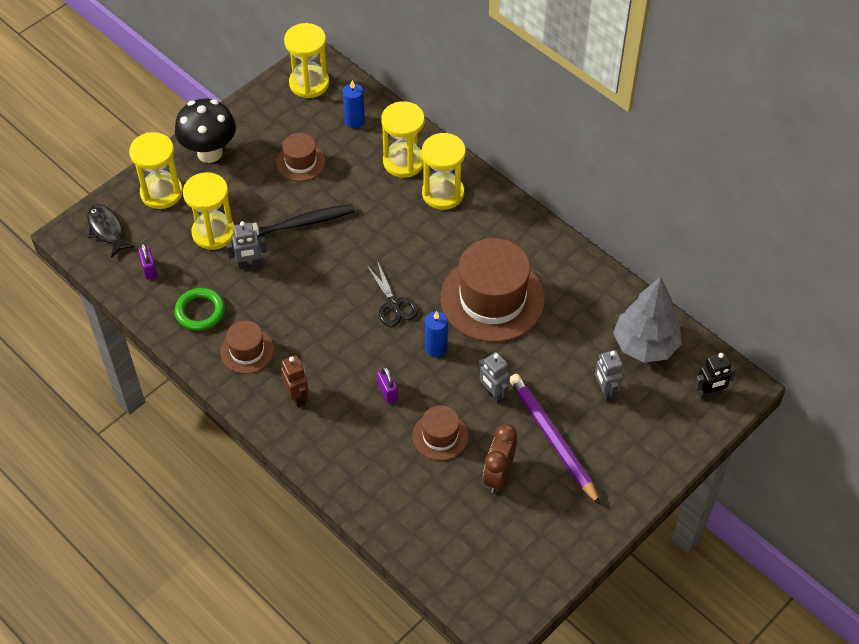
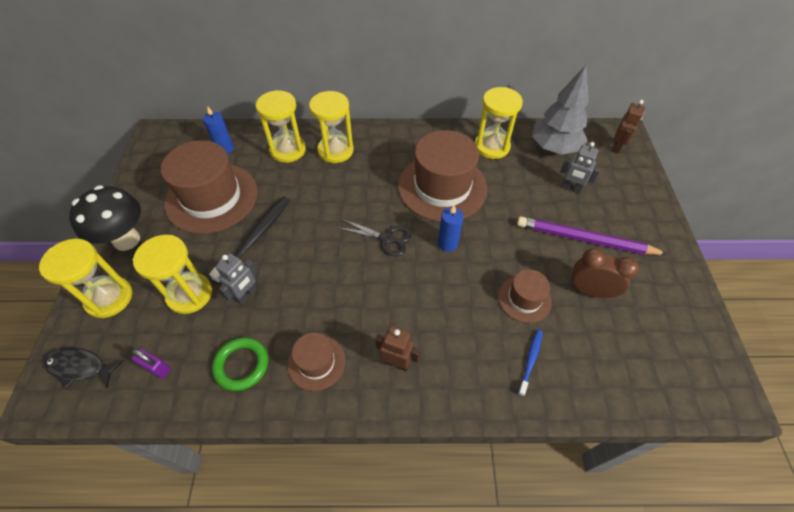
camera: 45 degrees left, 0 degrees up
brown hat [276,133,325,181] -> brown hat [161,140,258,234], size x1.99
yellow hourglass [284,23,329,98] -> yellow hourglass moved to [475,87,523,159]
purple padlock [377,366,398,403] -> none
grey robot [478,352,510,404] -> none
brown clock [483,424,517,493] -> brown clock turned 135 degrees clockwise [570,248,639,298]
black robot [694,353,737,400] -> brown robot [612,100,645,153]
none -> blue toothbrush [518,330,543,397]

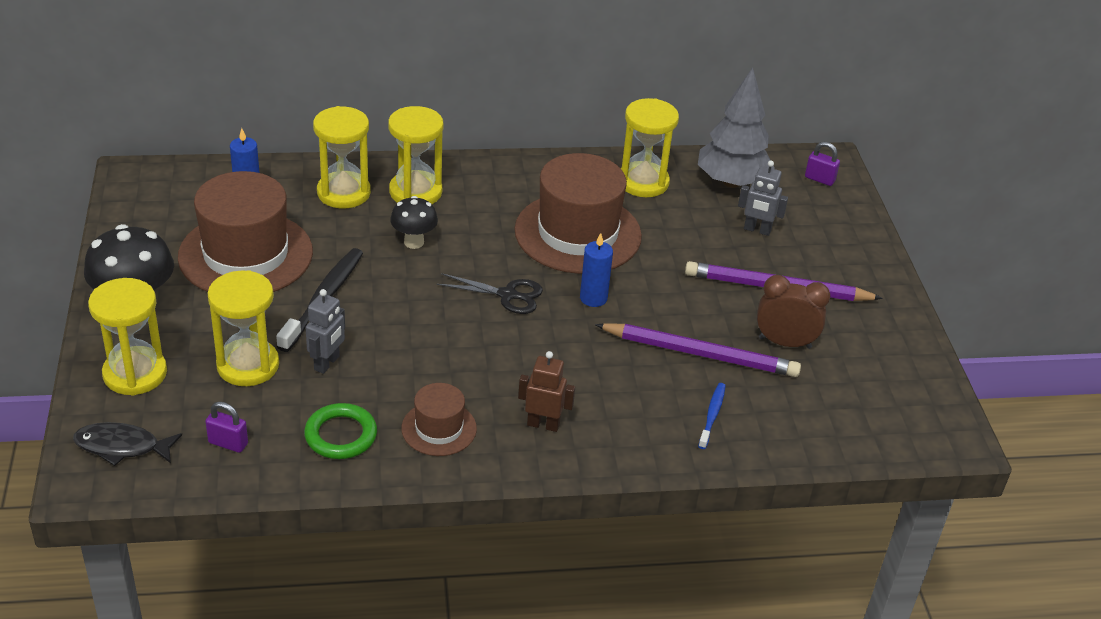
camera: 10 degrees left, 15 degrees down
brown hat [498,269,552,323] -> purple pencil [595,323,801,377]
brown robot [612,100,645,153] -> purple padlock [805,142,840,186]
none -> black mushroom [390,196,438,249]

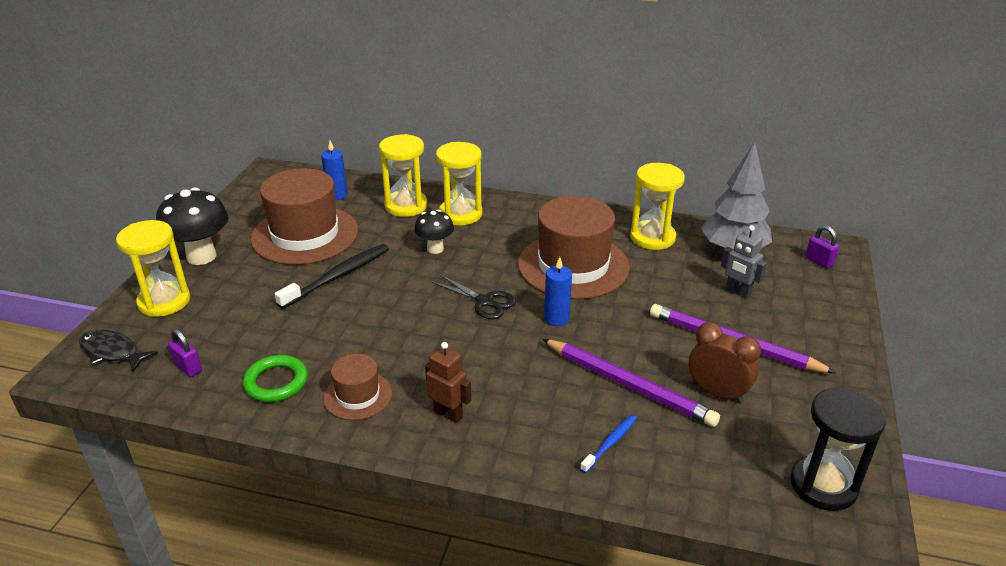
camera: 25 degrees right, 5 degrees down
yellow hourglass [207,270,279,386] -> none
grey robot [306,289,345,374] -> none
none -> black hourglass [790,387,886,511]

